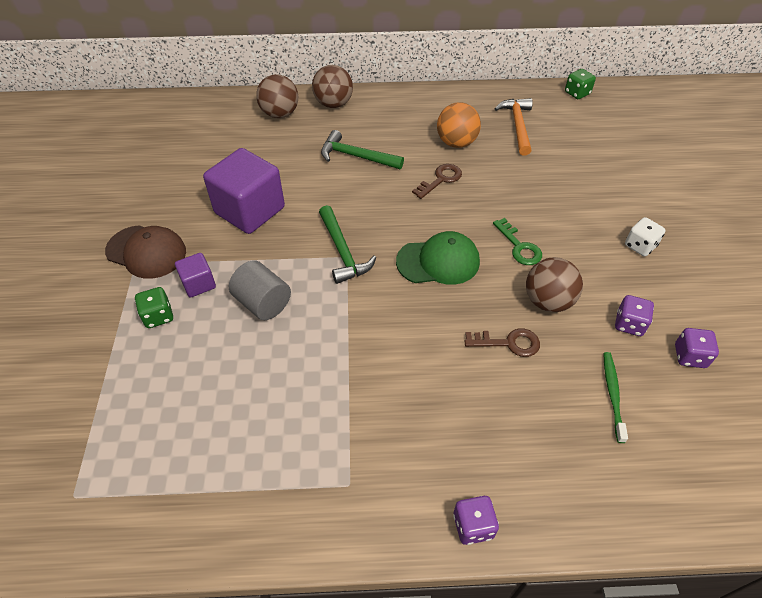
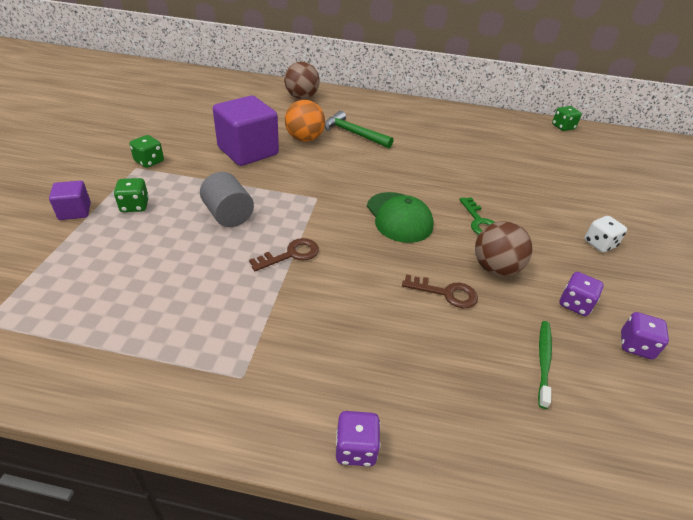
camera: 10 degrees right, 10 degrees down
brown cap [105,225,186,279] -> green dice [129,135,164,168]
purple cube [175,253,216,298] -> purple cube moved to [49,181,91,220]
brown ball [312,65,353,108] -> none
green hammer [319,205,377,284] -> none
green cap [396,231,480,285] -> green cap turned 60 degrees clockwise [367,192,434,243]
brown key [412,164,462,199] -> brown key moved to [249,238,319,271]
orange ball [437,102,481,148] -> orange ball moved to [285,100,325,142]
orange hammer [494,98,533,156] -> none

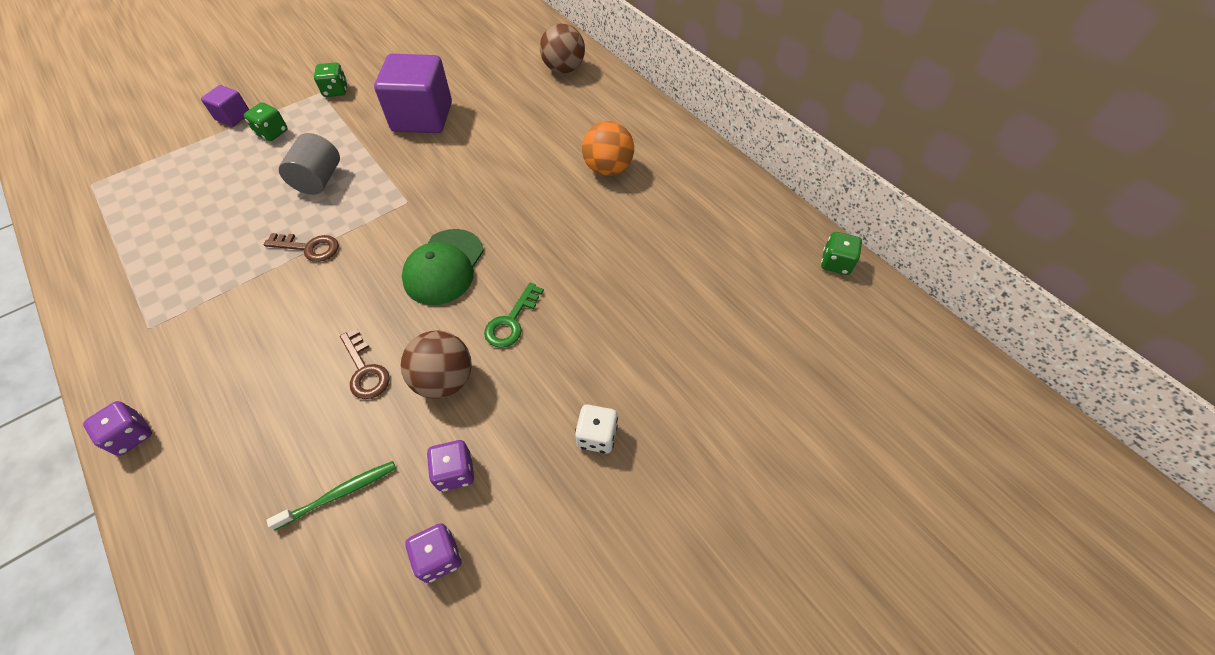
camera: 45 degrees right, 15 degrees up
orange ball [285,100,325,142] -> orange ball moved to [582,121,634,176]
green hammer [324,111,393,148] -> none

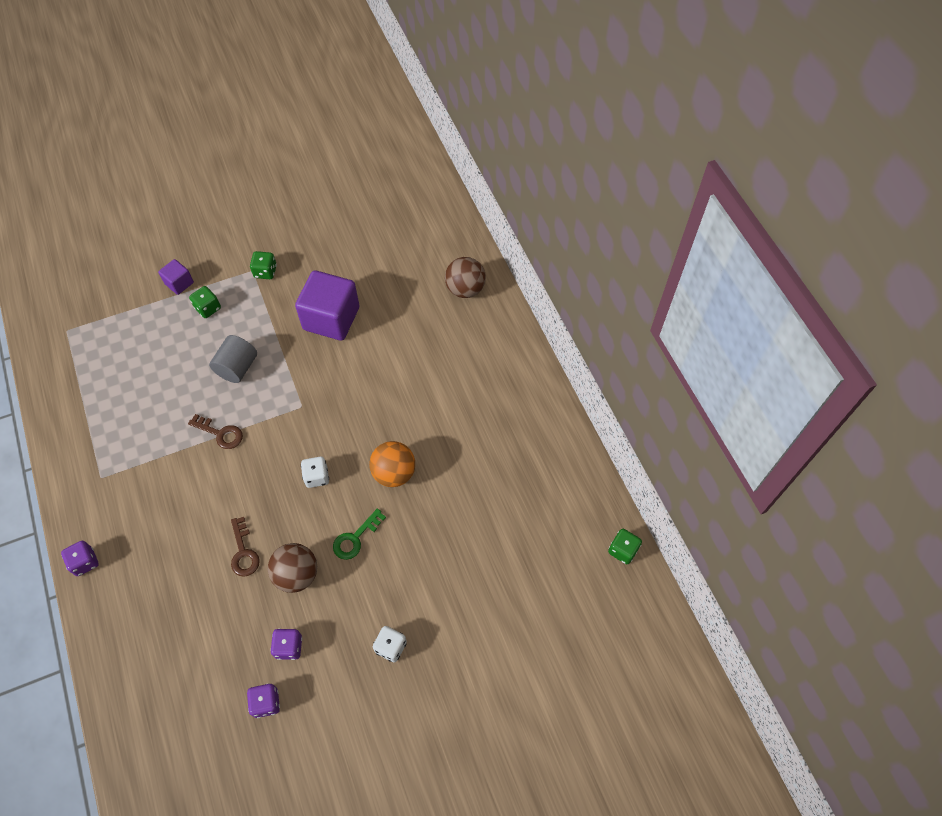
camera: 15 degrees right, 5 degrees up
green toothbrush [266,461,396,530] -> none
green cap [402,229,484,305] -> white dice [301,457,329,488]
orange ball [582,121,634,176] -> orange ball moved to [369,441,415,487]

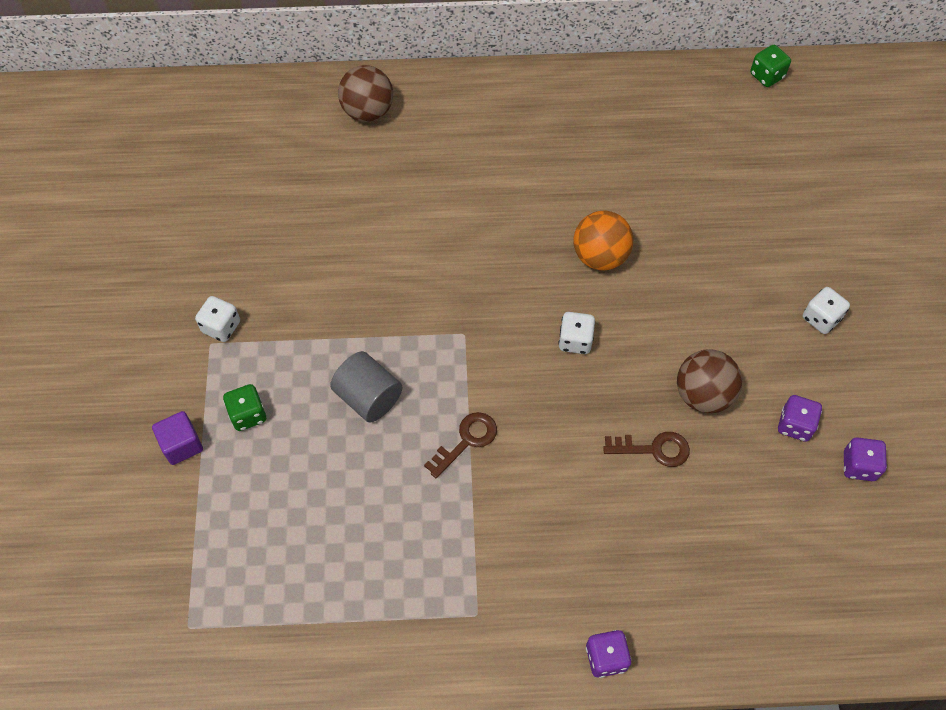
camera: 70 degrees left, 0 degrees up
green dice [250,251,277,279] -> white dice [195,296,240,342]
purple cube [295,270,359,341] -> none
green key [333,508,386,560] -> none

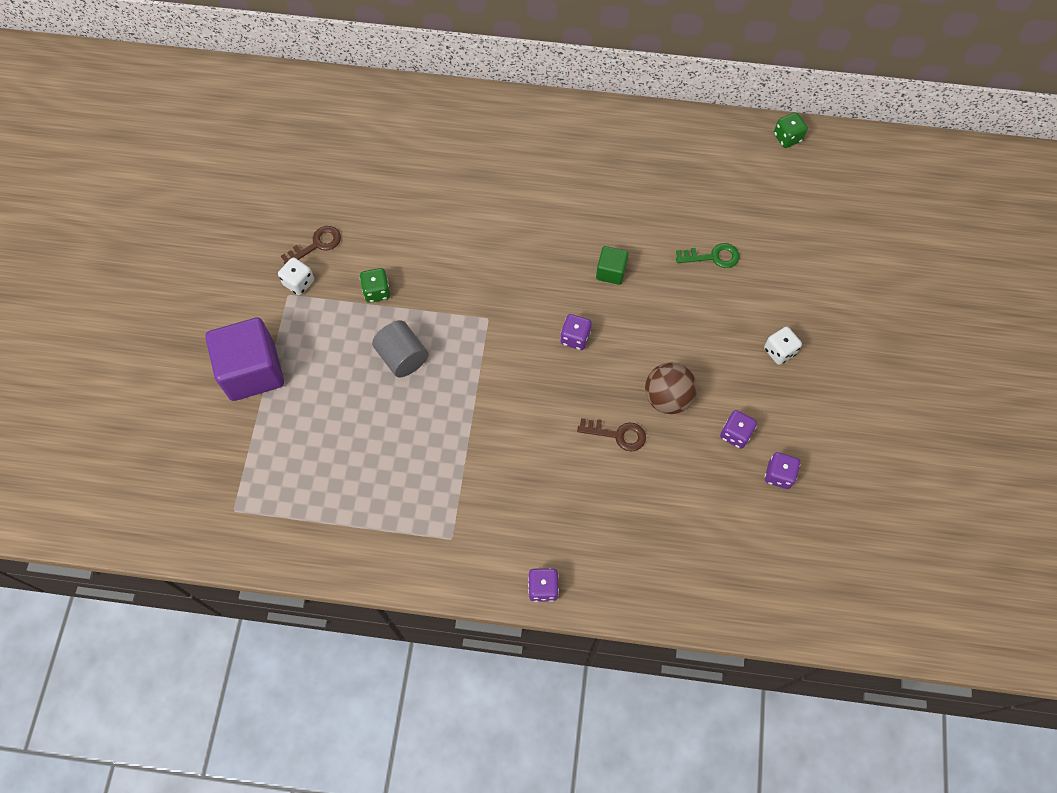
camera: 10 degrees right, 5 degrees up
purple cube [152,411,203,465] -> purple cube [205,318,284,401], size x2.04
green dice [223,384,266,431] -> green dice moved to [360,268,390,303]
brown ball [338,65,393,122] -> none
brown key [424,412,497,479] -> brown key moved to [281,226,341,264]
white dice [558,312,595,354] -> purple dice [560,314,592,350]
orange ball [574,211,633,271] -> green cube [596,246,628,285]
none -> green key [676,243,740,268]

